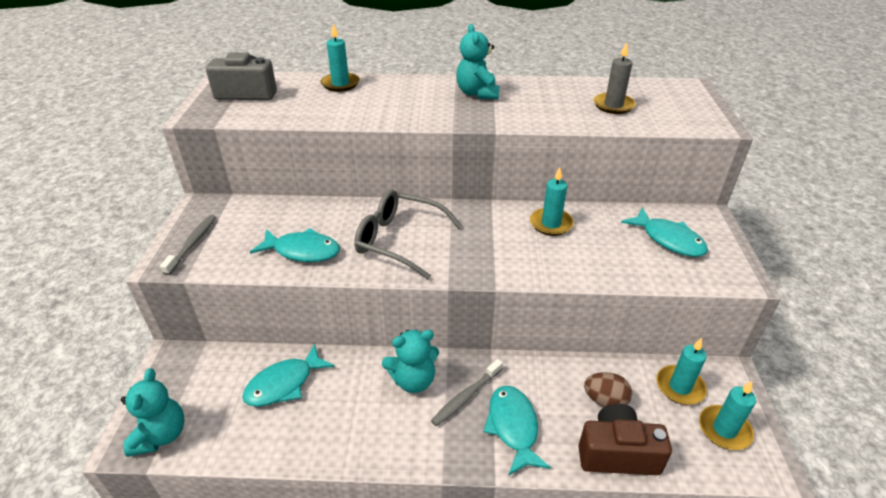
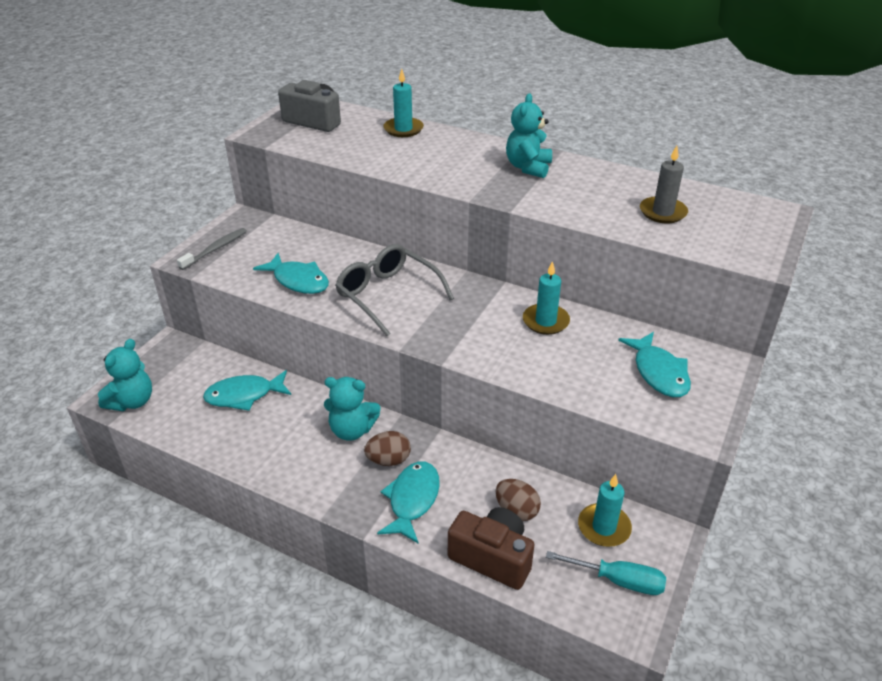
camera: 25 degrees right, 0 degrees up
grey toothbrush [431,359,503,426] -> brown egg [364,431,411,466]
turquoise candle [699,381,756,450] -> turquoise screwdriver [546,551,666,595]

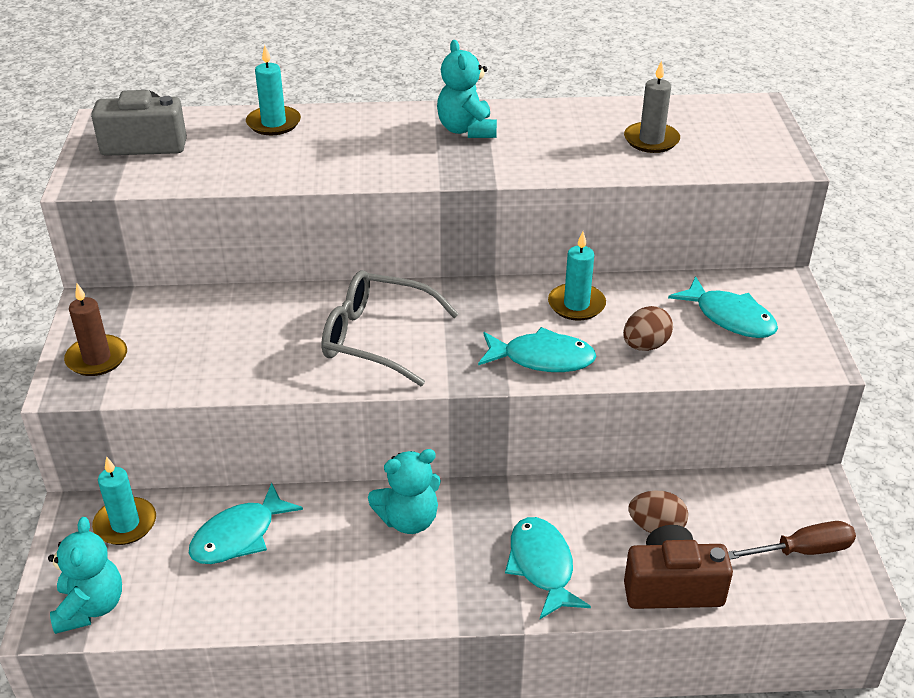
camera: 30 degrees left, 0 degrees up
grey toothbrush [177,228,247,270] -> brown candle [64,283,127,376]
turquoise fish [253,253,329,294] -> turquoise fish moved to [478,327,596,372]
brown egg [364,431,411,466] -> brown egg moved to [623,306,673,351]
turquoise screwdriver [546,551,666,595] -> brown screwdriver [728,521,856,559]
turquoise candle [578,474,632,547] -> turquoise candle moved to [92,456,156,545]

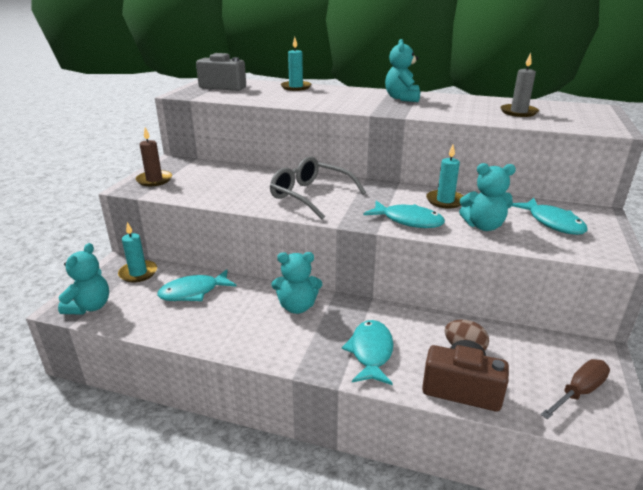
camera: 20 degrees right, 10 degrees down
brown egg [623,306,673,351] -> turquoise teddy bear [459,163,516,231]
brown screwdriver [728,521,856,559] -> brown screwdriver turned 45 degrees counterclockwise [541,359,610,419]

